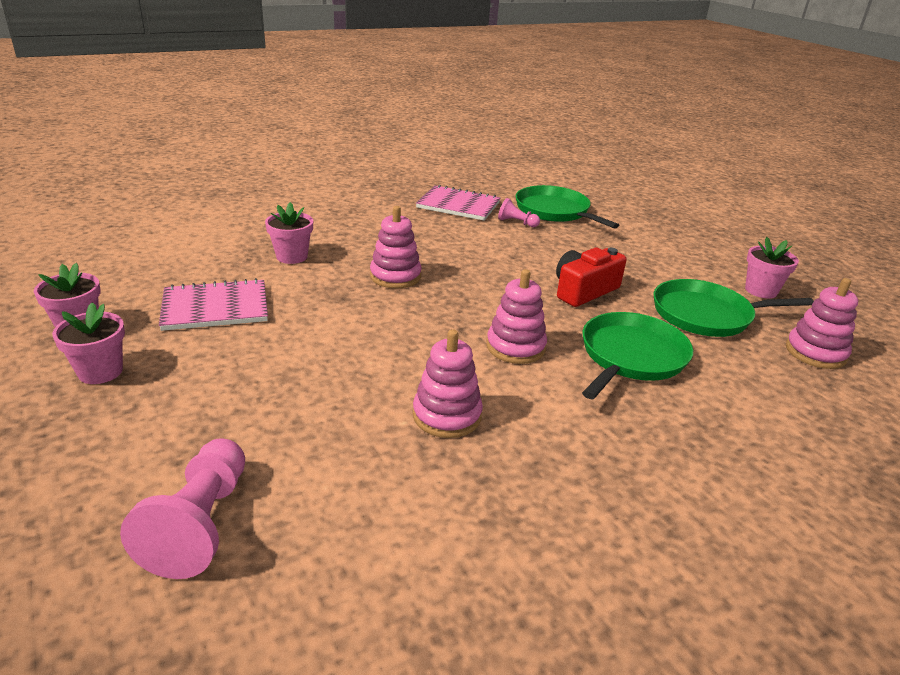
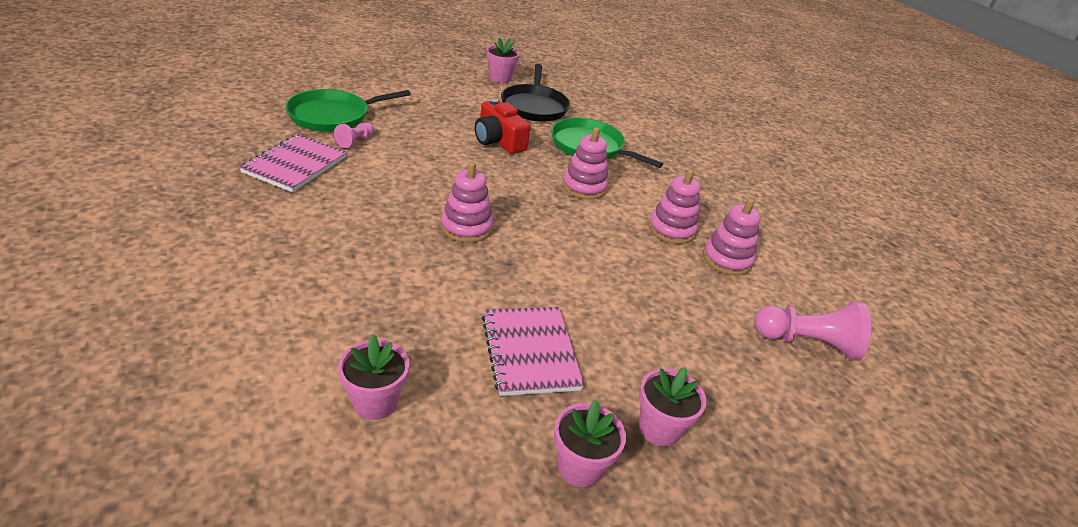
camera: 90 degrees left, 5 degrees up
pink flower pot [265,202,313,264] -> pink flower pot moved to [338,334,410,420]
green pan [654,279,814,337] -> black pan [501,64,570,122]
pink stacking toy [786,278,858,369] -> pink stacking toy moved to [703,198,760,275]

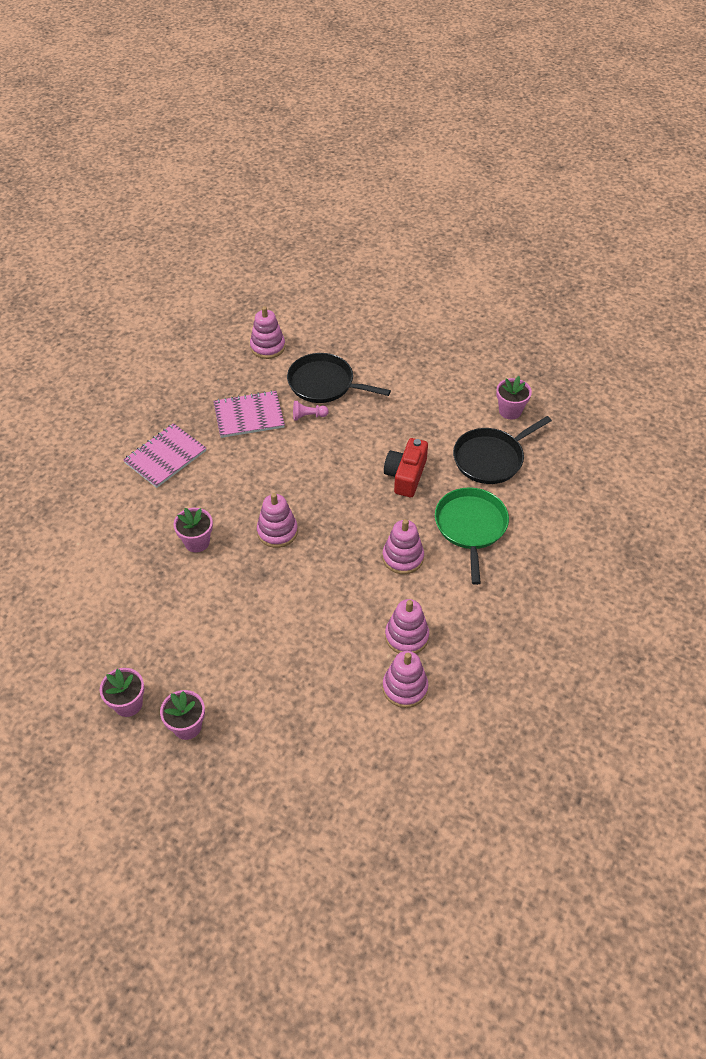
camera: 60 degrees right, 15 degrees up
green pan [285,89,411,132] -> black pan [287,353,391,403]
pink flower pot [338,334,410,420] -> pink flower pot moved to [173,508,213,552]
pink notebook [482,307,585,396] -> pink notebook moved to [123,423,206,488]
pink pawn [754,301,871,360] -> none
none -> pink stacking toy [250,306,285,359]

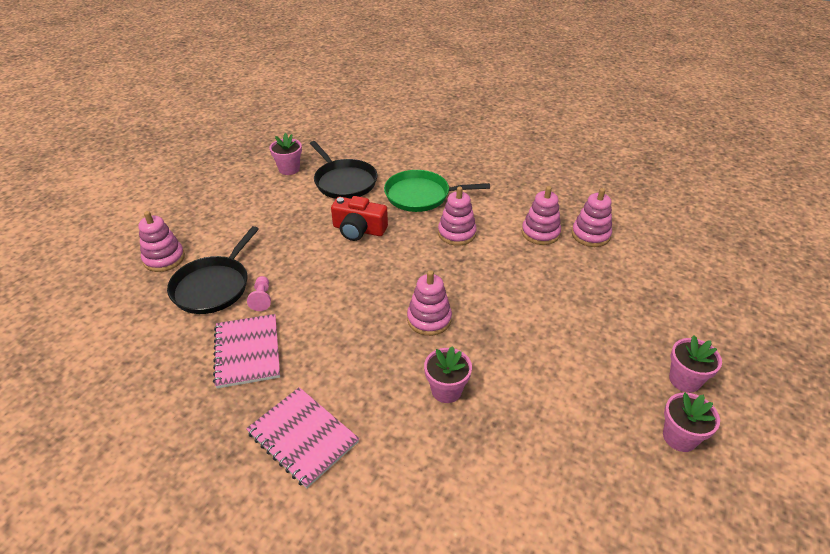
camera: 90 degrees left, 10 degrees down
pink stacking toy [250,306,285,359] -> pink stacking toy moved to [139,211,185,272]

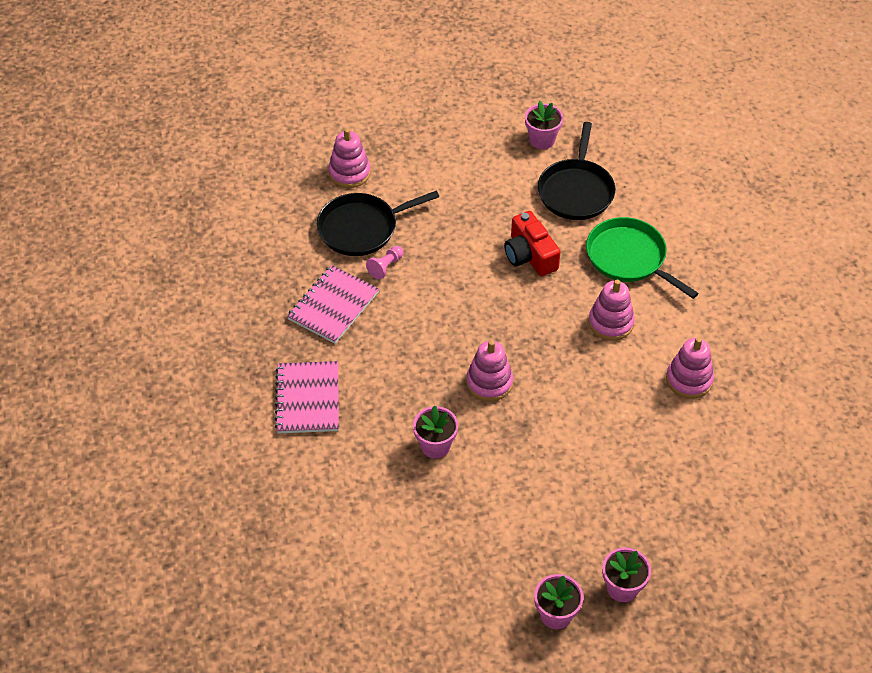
camera: 45 degrees right, 10 degrees up
pink stacking toy [572,188,612,247] -> none

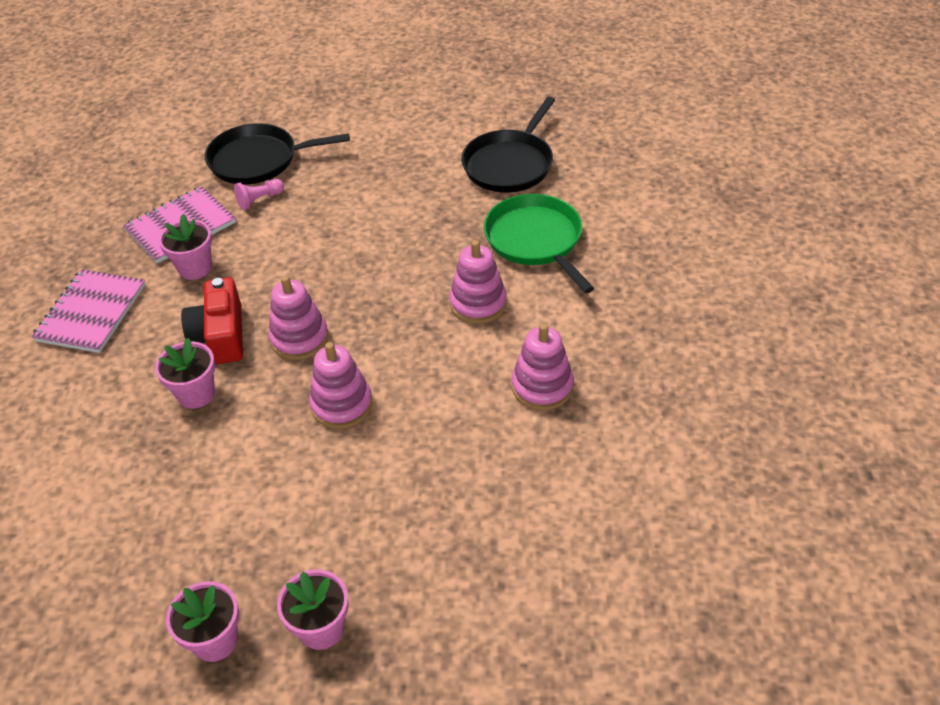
camera: 20 degrees right, 5 degrees down
pink stacking toy [328,128,371,188] -> pink stacking toy moved to [309,342,373,429]
red camera [504,211,560,276] -> red camera moved to [181,277,243,364]
pink flower pot [525,101,563,149] -> pink flower pot moved to [159,214,212,280]

